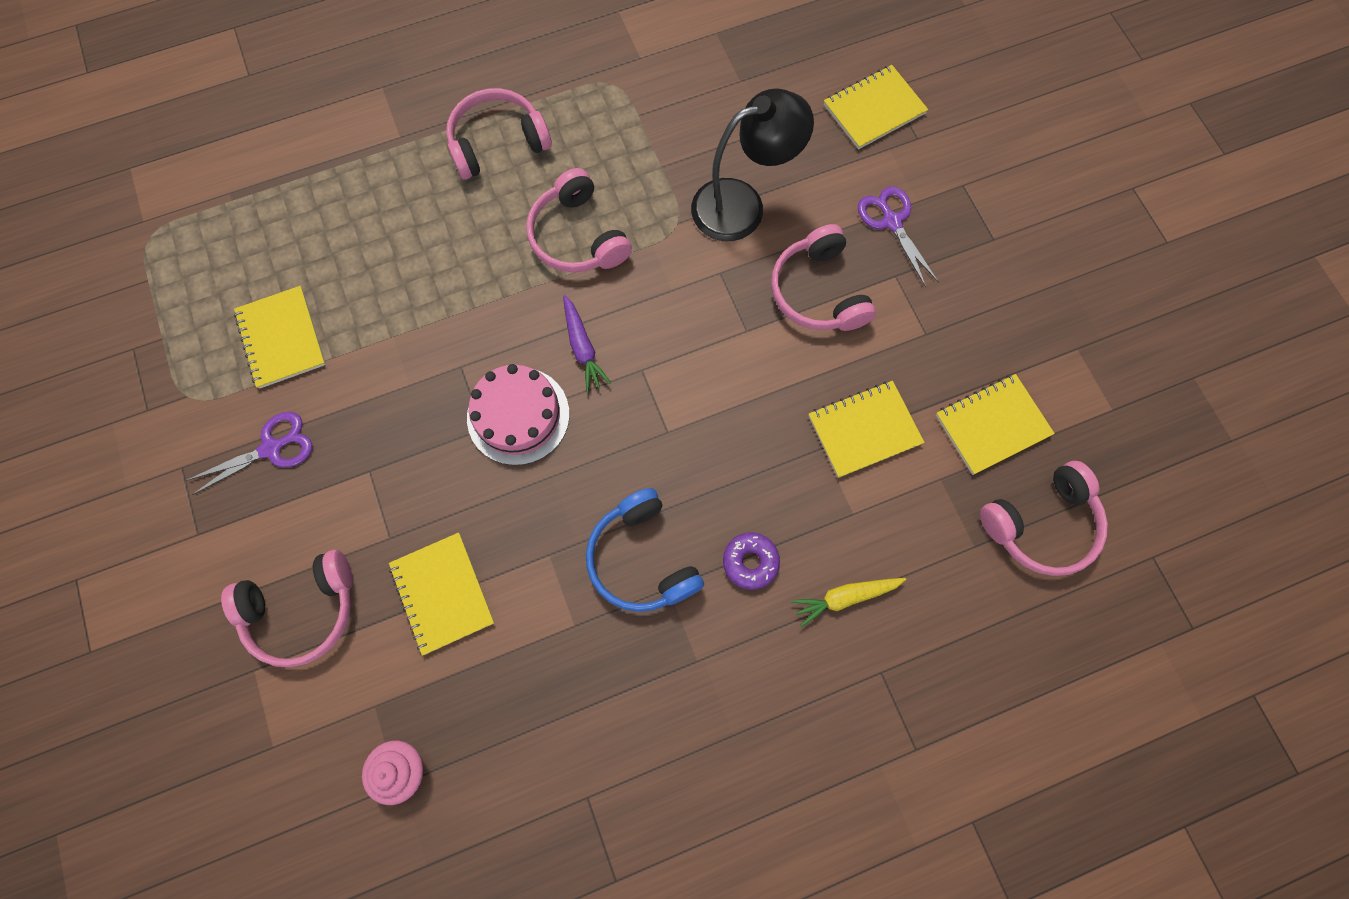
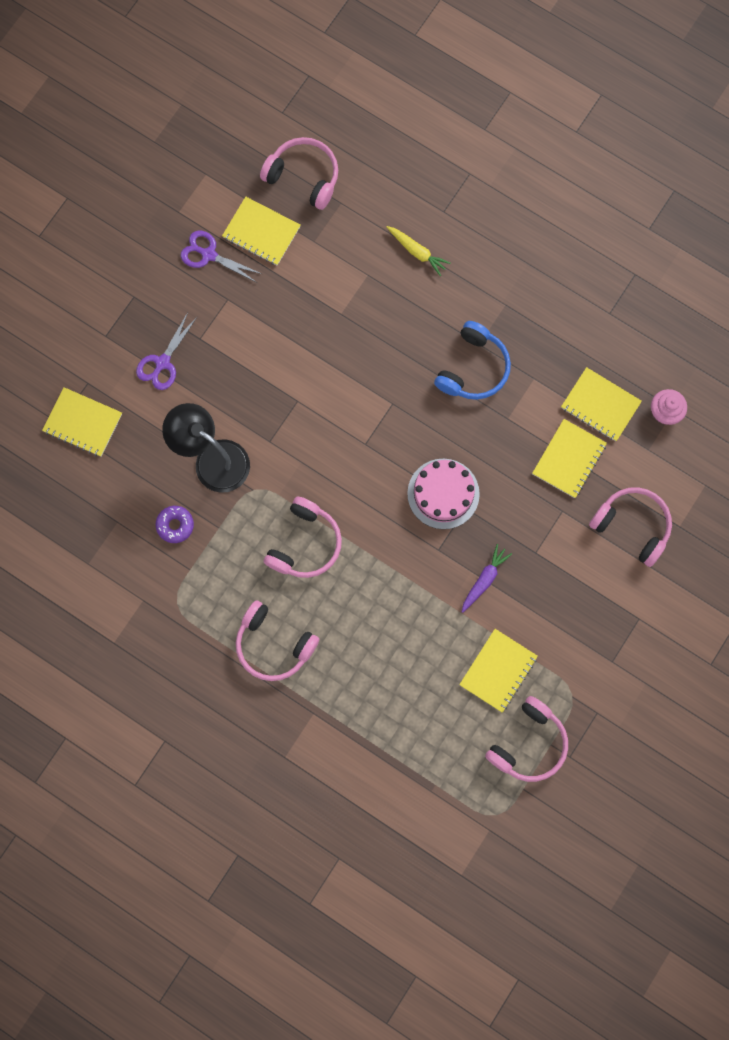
camera: 125 degrees left, 5 degrees up
purple scissors [185,412,312,495] -> purple scissors moved to [181,230,262,283]
purple carrot [563,295,611,392] -> purple carrot moved to [462,544,512,613]
purple donut [723,532,780,590] -> purple donut moved to [156,506,194,543]
pink headphones [771,224,876,331] -> pink headphones moved to [485,696,568,782]
yellow notebook [809,381,925,478] -> yellow notebook moved to [561,367,642,441]

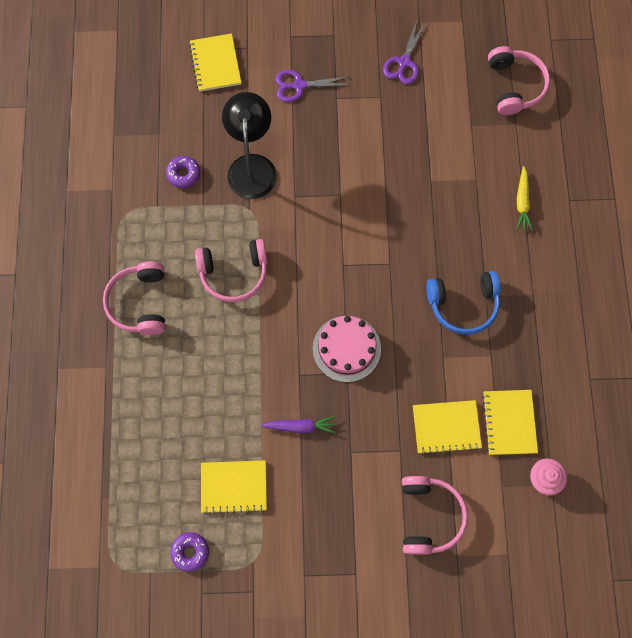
camera: 55 degrees right, 5 degrees down
purple scissors [181,230,262,283] -> purple scissors turned 150 degrees counterclockwise [383,20,426,84]
yellow notebook [222,197,301,265] -> none
pink headphones [485,696,568,782] -> purple donut [170,532,209,572]

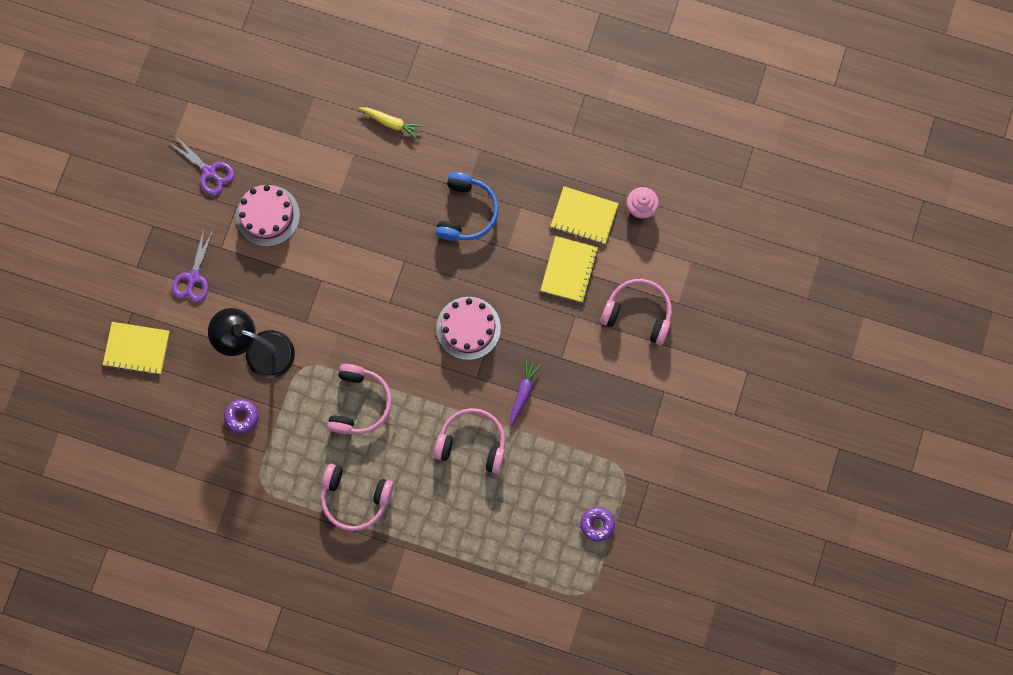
camera: 70 degrees left, 5 degrees up
yellow notebook [201,460,267,514] -> none
pink headphones [488,46,550,115] -> pink headphones moved to [434,408,505,474]
none -> pink cake [236,185,300,247]

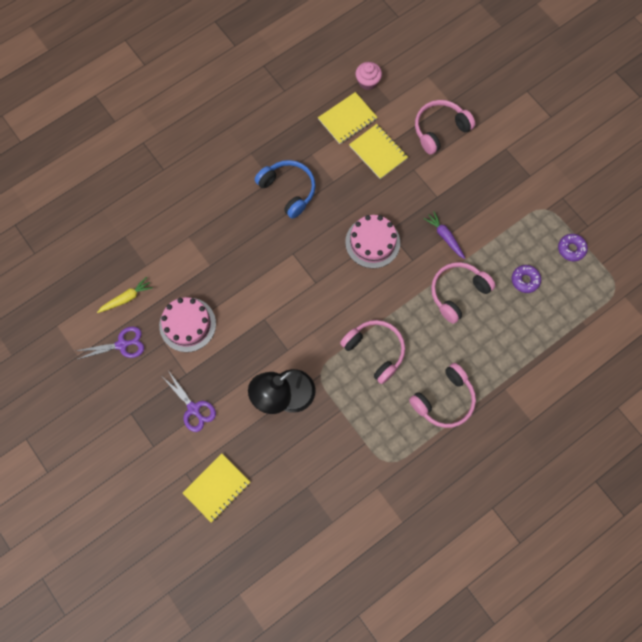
camera: 55 degrees left, 5 degrees down
purple donut [224,399,259,434] -> purple donut moved to [512,265,541,293]
yellow carrot [359,107,423,139] -> yellow carrot moved to [97,277,153,313]

